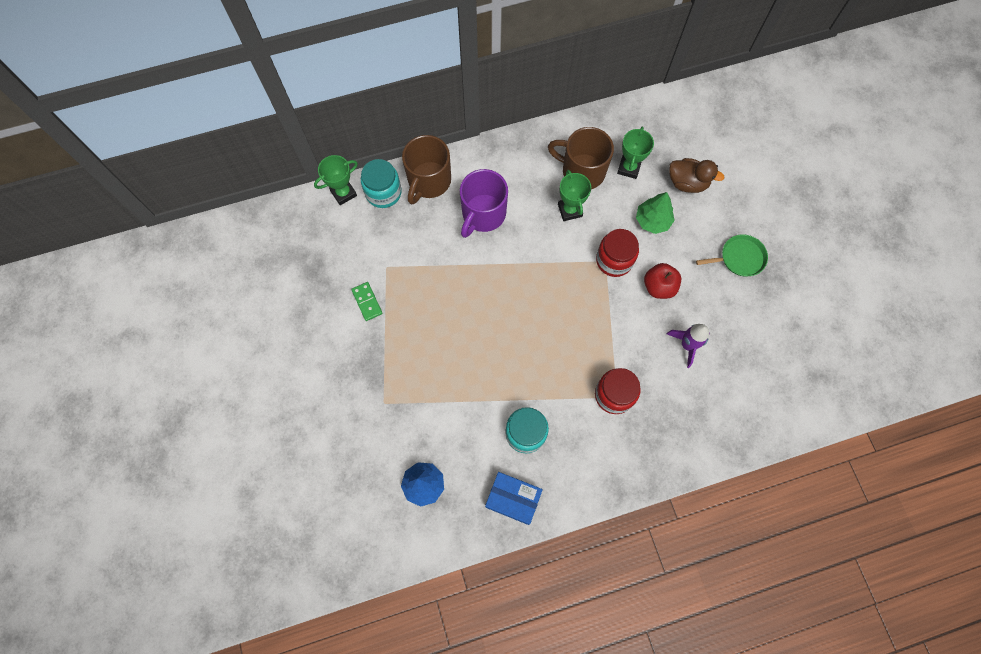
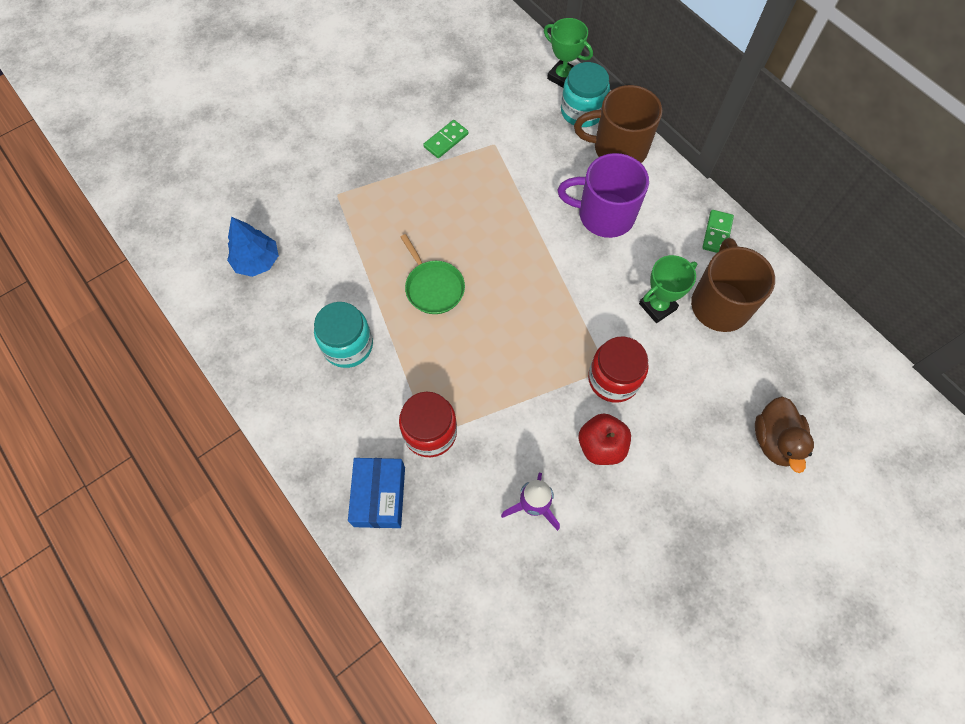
camera: 70 degrees right, 5 degrees down
blue box [485,472,543,525] -> blue box moved to [348,458,405,528]
green trophy [617,127,654,179] -> none
green tree [636,192,675,234] -> none
green pan [696,234,768,277] -> green pan moved to [401,234,465,314]
none -> green domino [702,210,734,253]

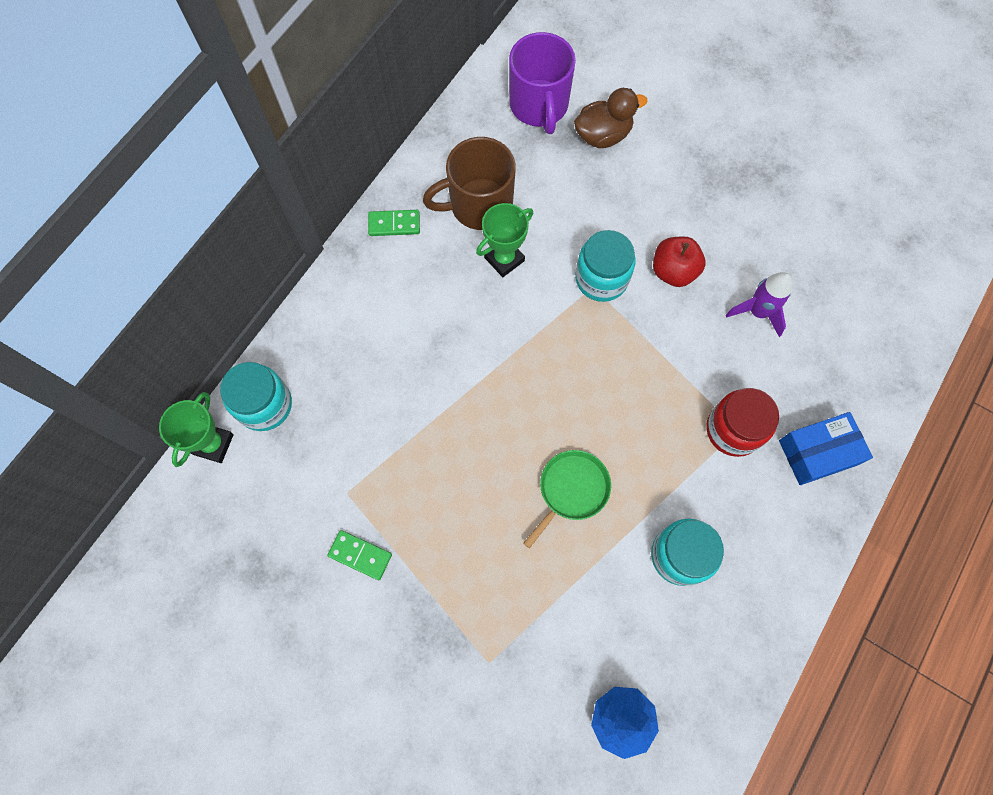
camera: 110 degrees left, 5 degrees up
purple mug [558,153,649,238] -> purple mug moved to [509,32,576,134]
brown mug [574,85,662,163] -> none
red jar [588,337,649,403] -> turquoise jar [575,230,636,302]
green trophy [639,255,697,323] -> green trophy turned 75 degrees counterclockwise [476,203,533,277]

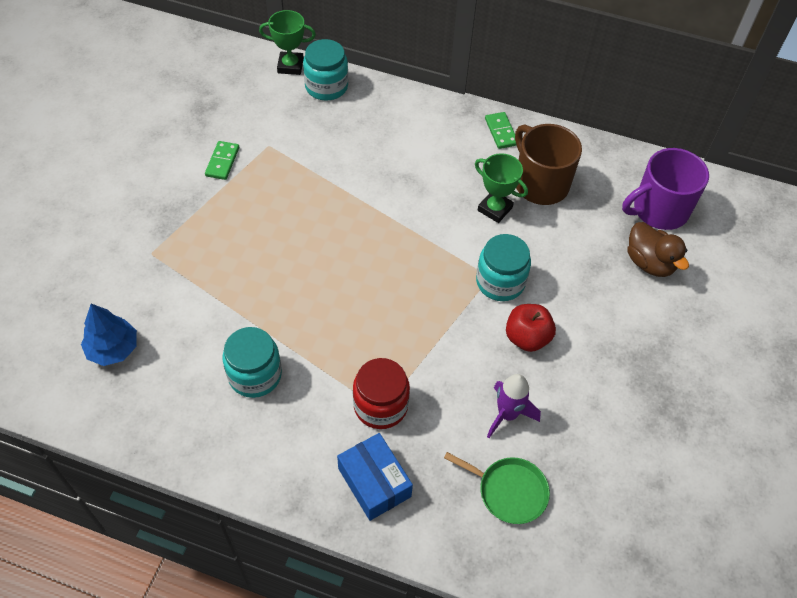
camera: 75 degrees right, 15 degrees down
green pan [523,450,611,548] -> green pan moved to [444,452,550,524]

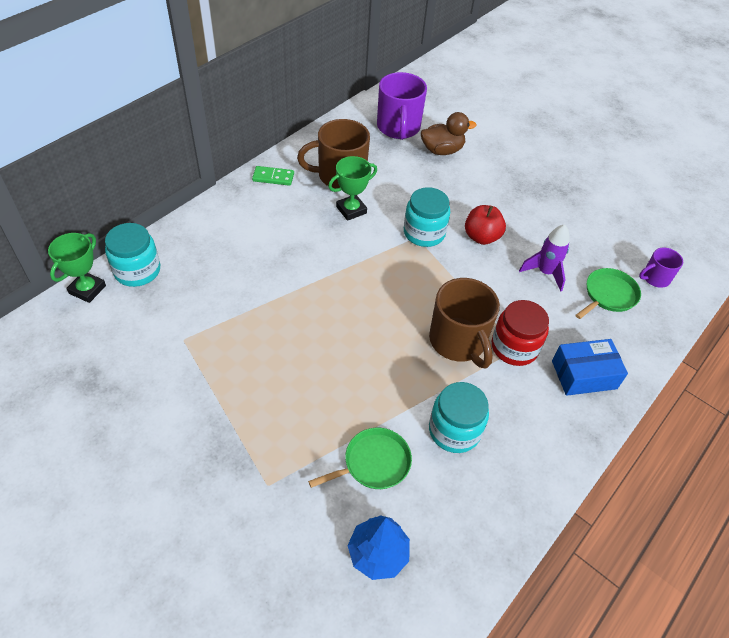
camera: 70 degrees left, 5 degrees down
green domino [205,141,239,180] -> none
none -> green pan [308,428,412,489]
none -> brown mug [429,278,500,369]
none -> purple mug [639,247,683,288]

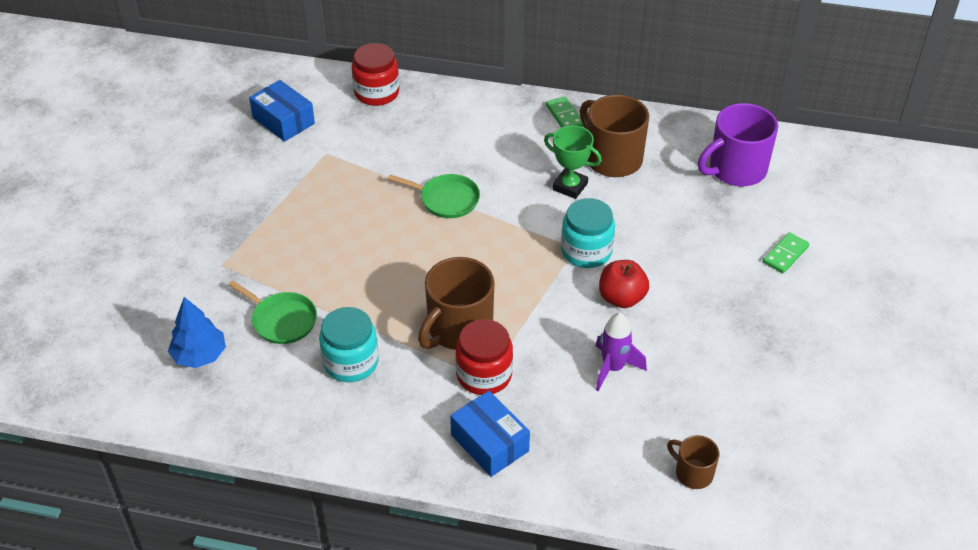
camera: 65 degrees right, 5 degrees down
green trophy [48,233,106,303] -> none
turquoise jar [105,223,160,287] -> red jar [352,43,399,106]
brown duck [421,112,476,155] -> none
green pan [576,268,641,319] -> green pan moved to [388,174,480,218]
purple mug [639,247,683,288] -> brown mug [667,435,720,489]
none -> blue box [249,80,315,142]
none -> green domino [763,232,809,273]

